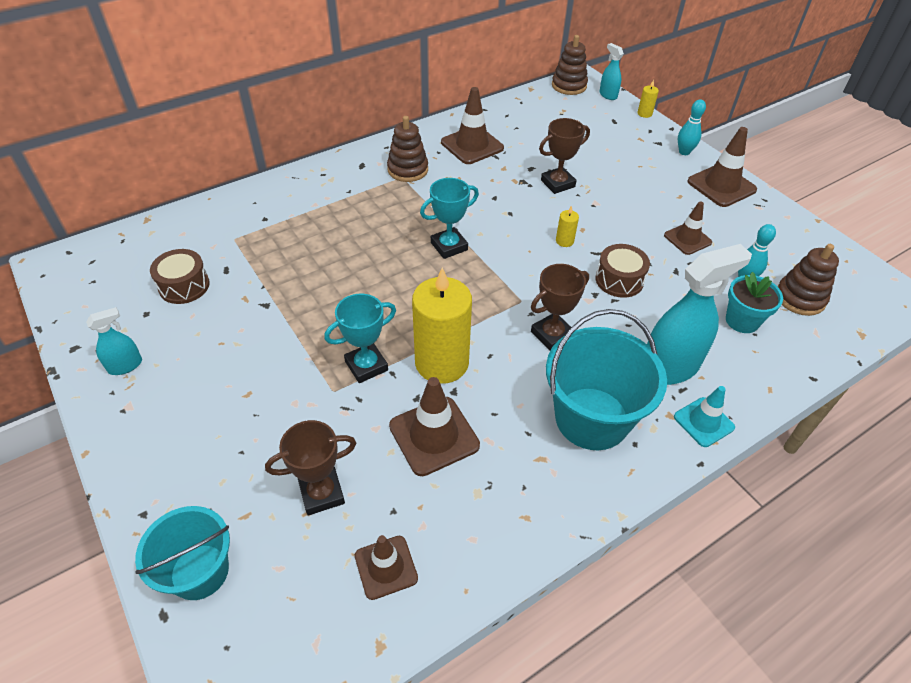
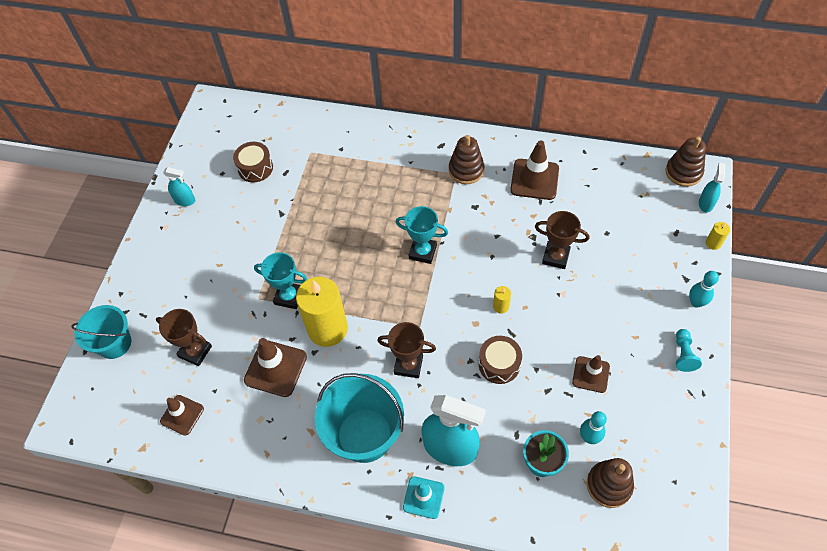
camera: 50 degrees right, 10 degrees up
brown traffic cone [687,127,757,207] -> turquoise pawn [676,329,702,372]

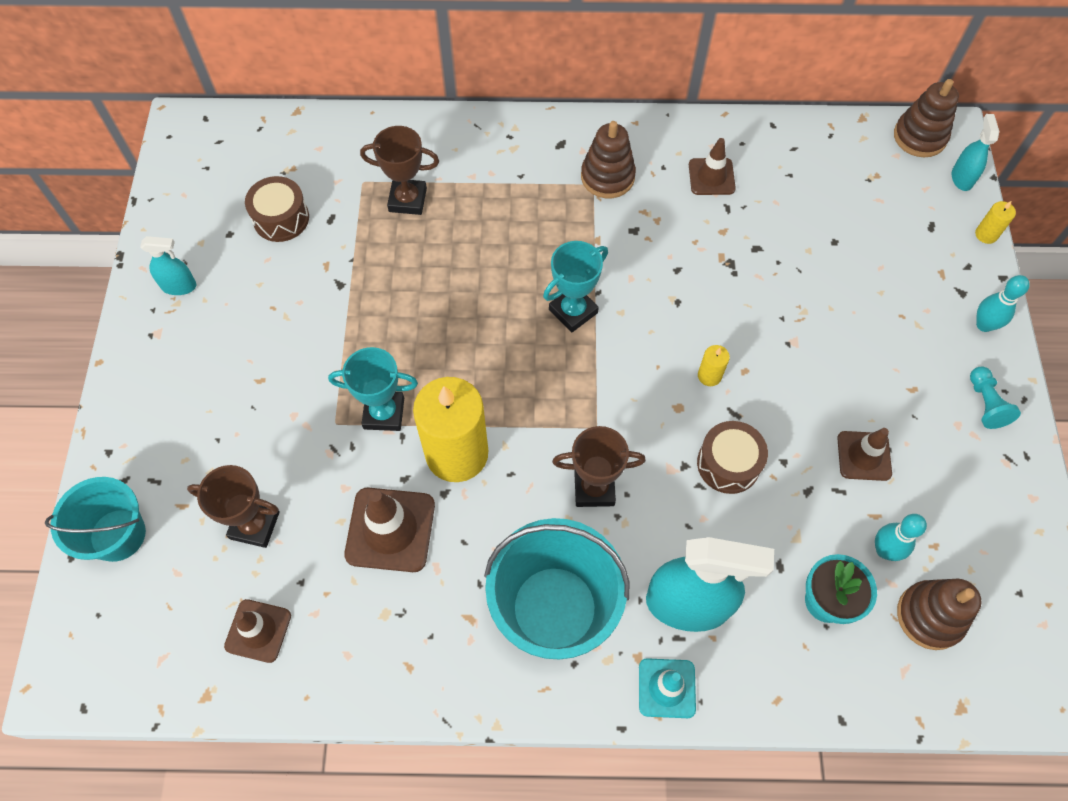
camera: 15 degrees left, 5 degrees up
turquoise trophy [396,206,448,264] -> turquoise trophy turned 45 degrees counterclockwise [543,241,608,332]
brown traffic cone [510,140,559,200] -> brown traffic cone [689,138,736,195], size x0.64
brown trophy [535,211,589,269] -> brown trophy moved to [360,126,439,215]

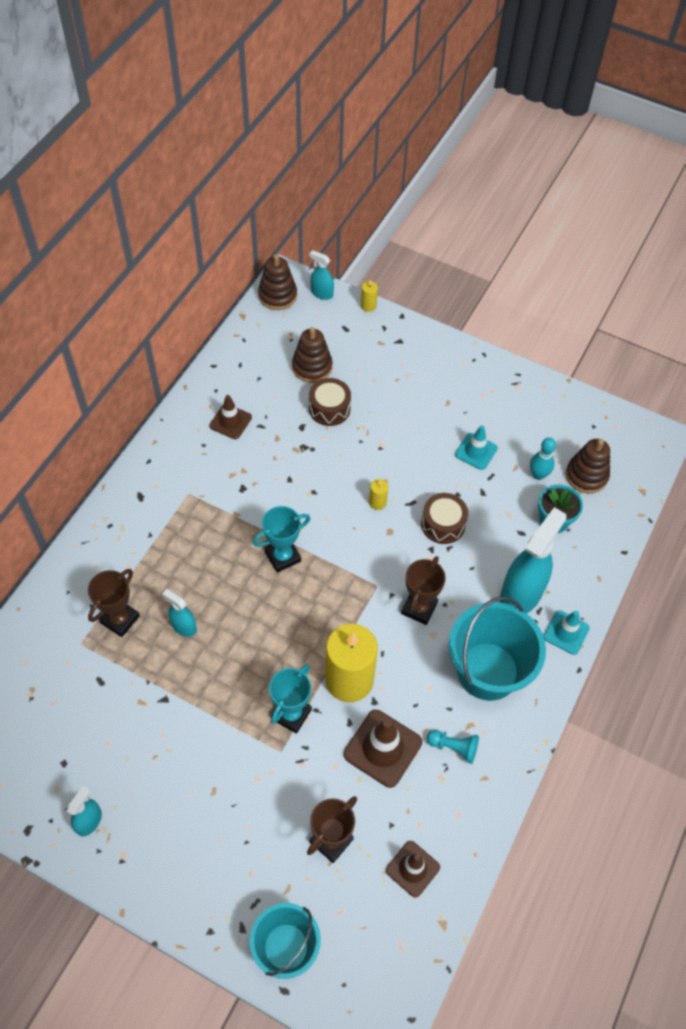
camera: 65 degrees left, 5 degrees down
brown drum [245,176,309,242] -> brown drum moved to [309,378,351,426]
turquoise trophy [543,241,608,332] -> turquoise trophy turned 75 degrees clockwise [253,506,311,573]
brown stacking toy [581,121,636,198] -> brown stacking toy moved to [292,327,333,383]
brown traffic cone [837,428,892,481] -> turquoise traffic cone [455,425,498,470]
turquoise pawn [970,366,1021,429] -> turquoise pawn moved to [427,730,479,764]
turquoise bowling pin [976,275,1030,332] -> none
none -> turquoise spray bottle [162,589,197,637]

